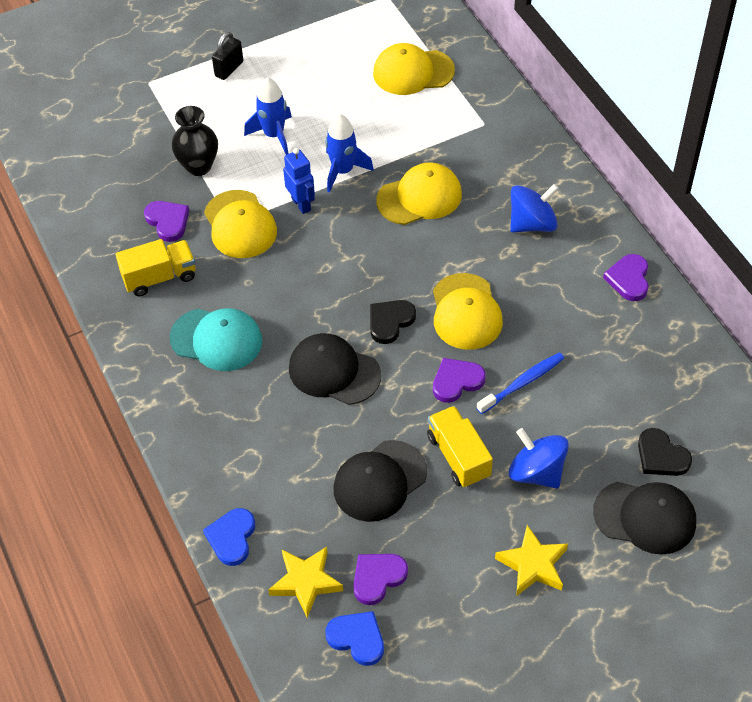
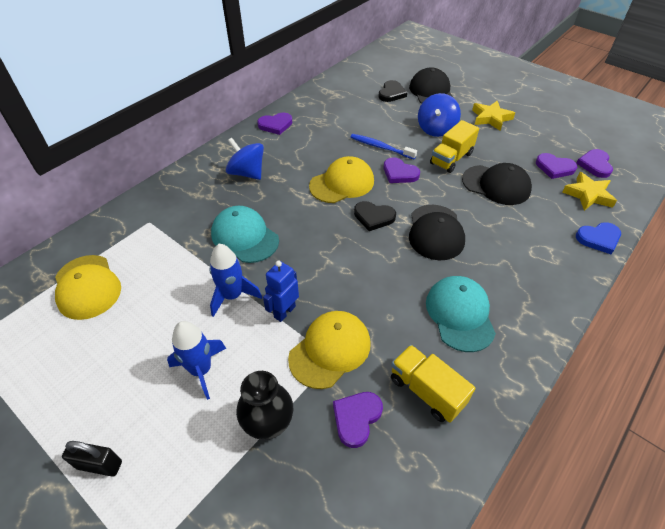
camera: 115 degrees left, 5 degrees down
blue heart [325,611,384,666] -> purple heart [576,149,613,178]
yellow cap [376,163,462,225] -> turquoise cap [211,206,279,263]

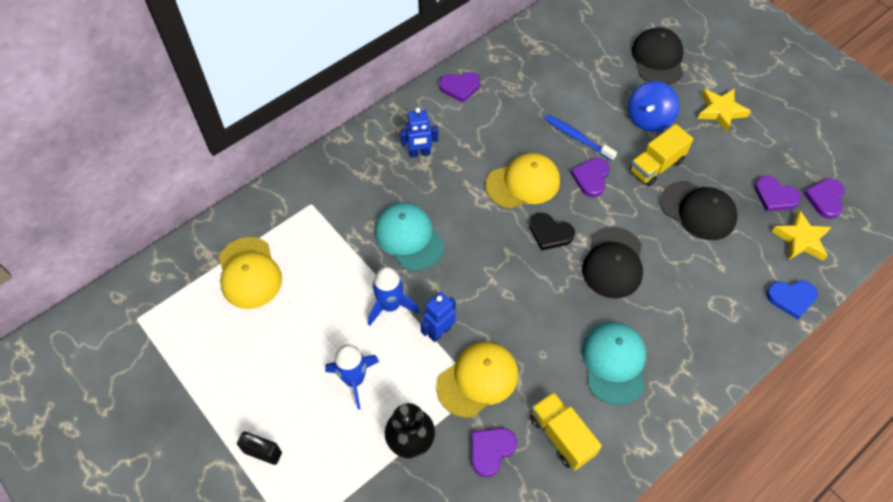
camera: 10 degrees right, 10 degrees up
blue spinning top [226,138,264,180] -> blue robot [400,108,438,157]
black heart [378,80,407,102] -> none
purple heart [384,157,420,183] -> purple heart turned 60 degrees clockwise [571,158,609,197]

